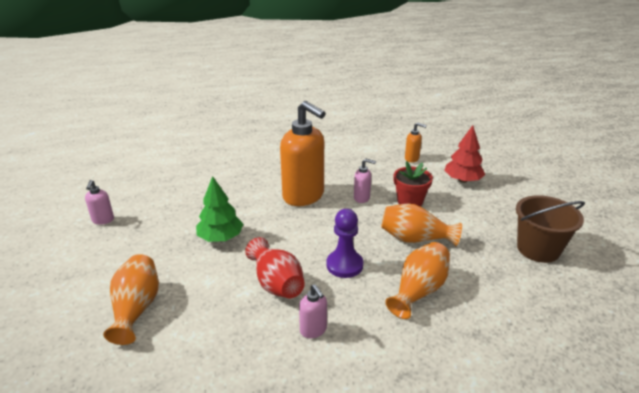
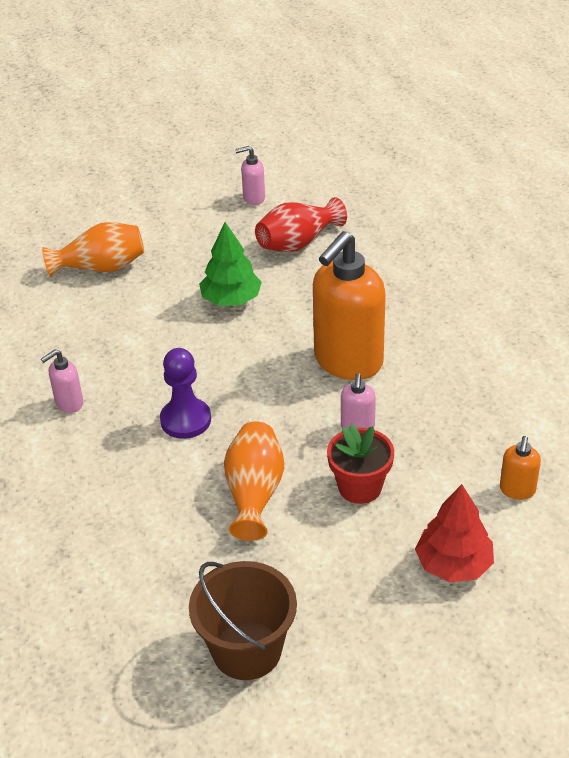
camera: 85 degrees right, 10 degrees up
red vase [245,237,305,298] -> red vase moved to [255,197,347,252]
orange vase [385,242,450,319] -> none

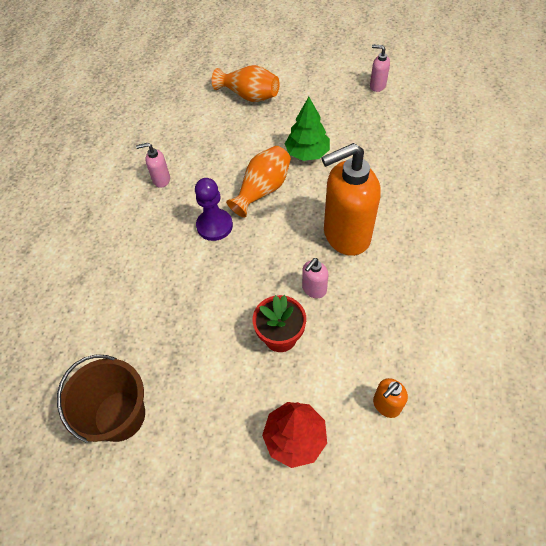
camera: 35 degrees right, 15 degrees up
orange vase [224,422,284,541] -> orange vase moved to [226,146,291,218]
red vase [255,197,347,252] -> none

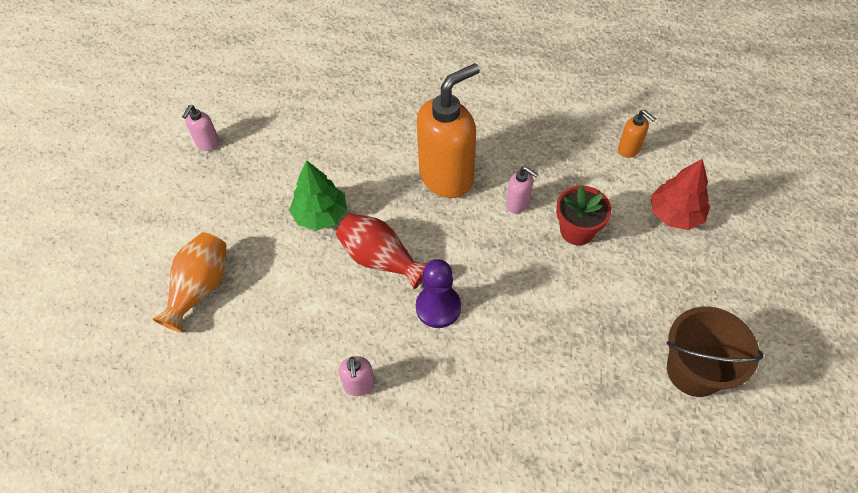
camera: 95 degrees left, 0 degrees up
orange vase [226,146,291,218] -> red vase [336,213,427,290]
orange soap dispenser [321,143,381,256] -> orange soap dispenser turned 105 degrees counterclockwise [417,63,480,198]

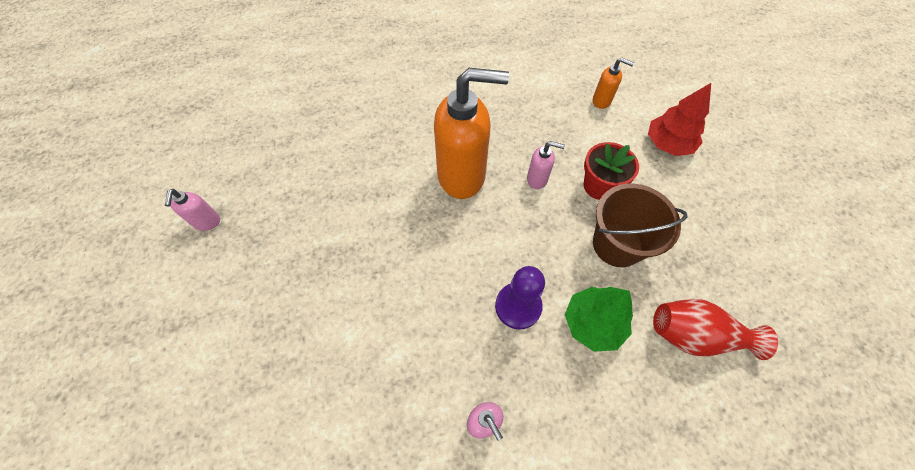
camera: 25 degrees left, 5 degrees up
orange vase [152,232,227,333] -> none
green tree [289,160,347,231] -> green tree moved to [565,287,633,352]
red vase [336,213,427,290] -> red vase moved to [653,299,778,360]
orange soap dispenser [417,63,480,198] -> orange soap dispenser turned 60 degrees clockwise [434,68,509,199]
brown bucket [667,307,763,397] -> brown bucket moved to [593,184,687,267]

